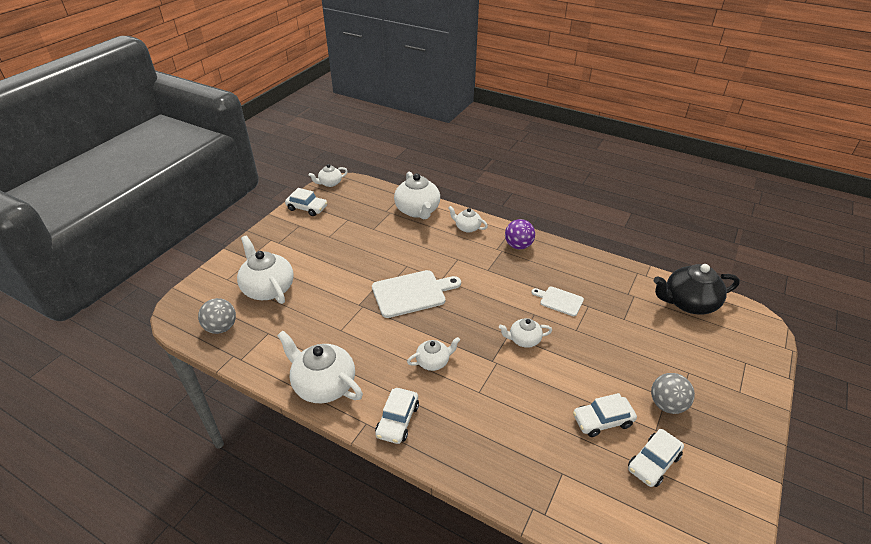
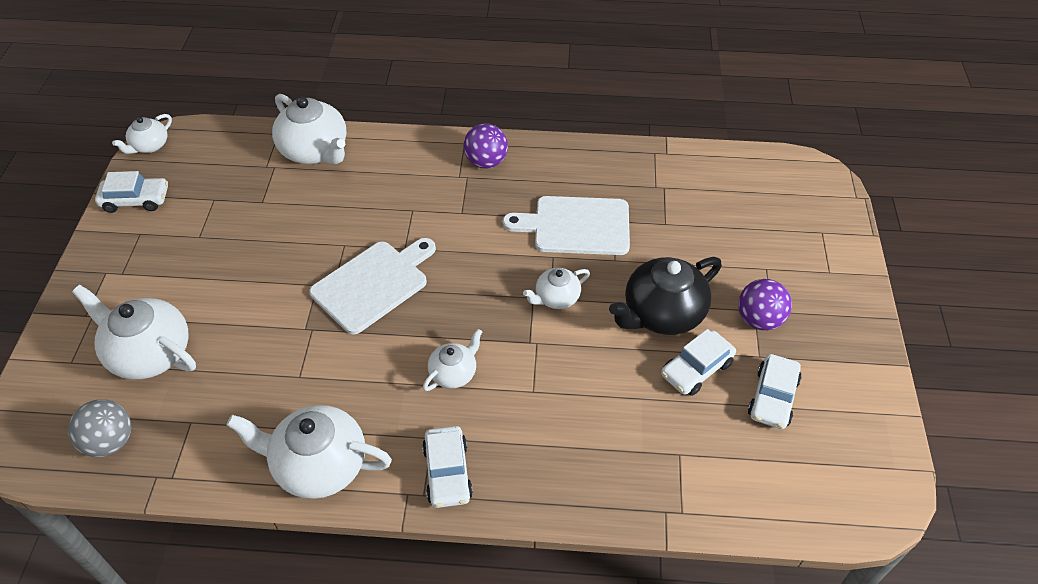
camera: 25 degrees left, 10 degrees up
white teapot [448,206,488,233] -> none
white cutting board [531,287,584,316] -> white cutting board [503,196,630,255], size x1.76
grey ball [651,373,695,414] -> purple ball [738,279,792,330]
black teapot [654,264,740,315] -> black teapot moved to [609,257,722,335]

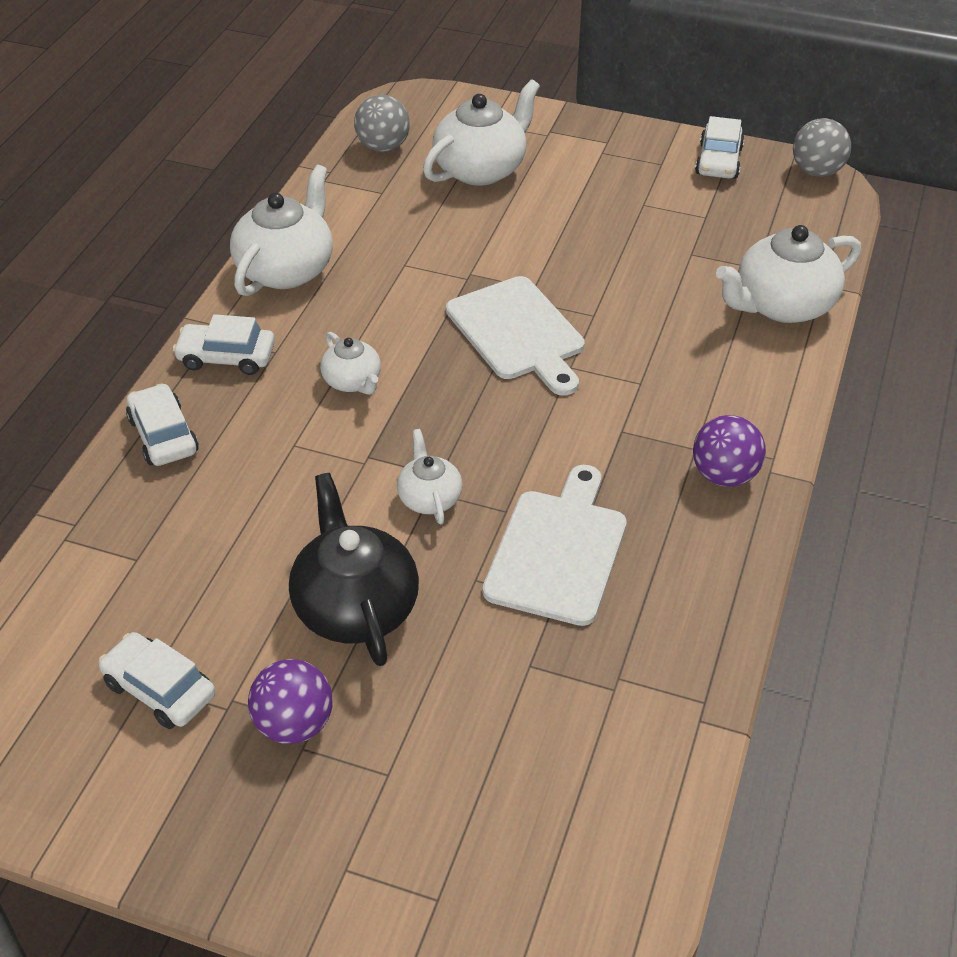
camera: 105 degrees right, 5 degrees down
white teapot [112,114,172,154] -> grey ball [793,118,851,177]
white car [661,329,736,396] -> white car moved to [126,383,199,466]

